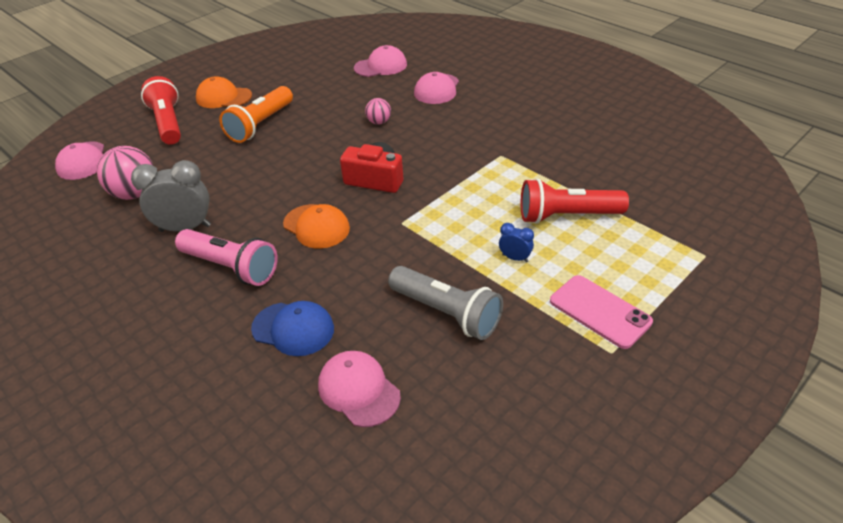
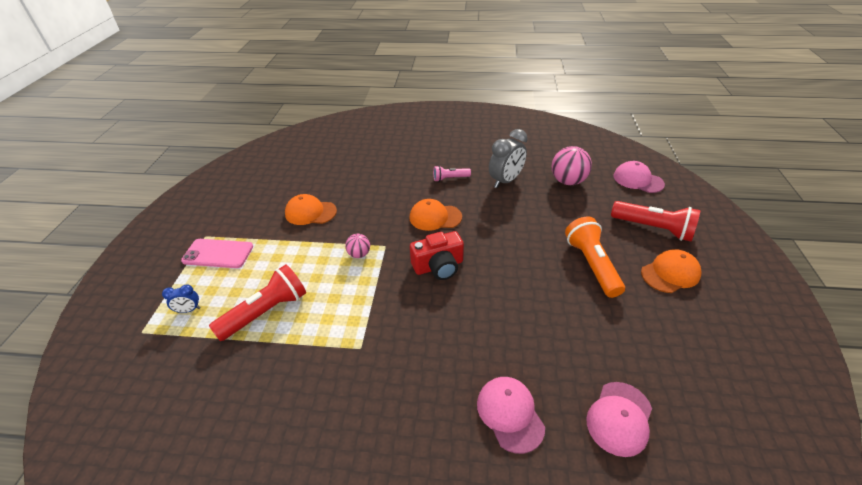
camera: 140 degrees right, 0 degrees up
pink flashlight [175,229,278,286] -> pink flashlight [433,166,471,182], size x0.55
blue cap [251,301,334,356] -> none
pink cap [318,351,401,427] -> none
pink ball [365,98,391,125] -> pink ball moved to [345,234,370,258]
grey flashlight [388,266,503,340] -> orange cap [285,194,337,225]
blue clock [499,223,534,262] -> blue clock moved to [162,284,201,313]

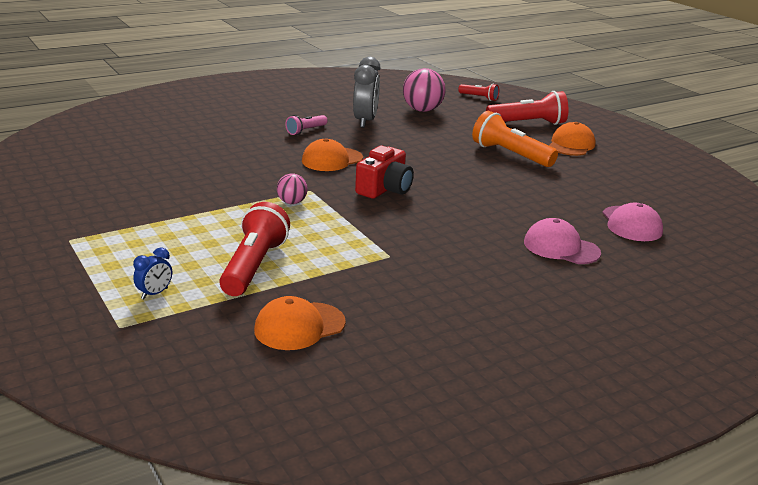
camera: 40 degrees left, 15 degrees down
pink phone [181,239,253,268] -> none
orange cap [285,194,337,225] -> orange cap moved to [254,296,346,350]
pink cap [614,161,665,193] -> red flashlight [458,84,499,101]

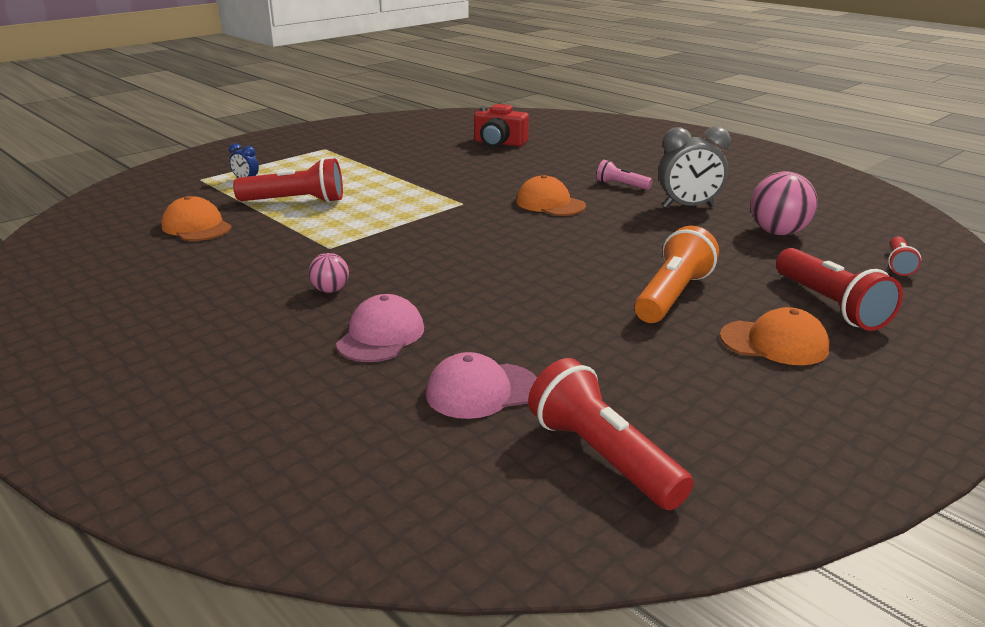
camera: 80 degrees right, 0 degrees up
pink ball [277,173,308,204] -> pink ball moved to [308,253,349,293]
red camera [355,146,414,199] -> red camera moved to [474,104,529,148]
none -> red flashlight [528,358,694,510]

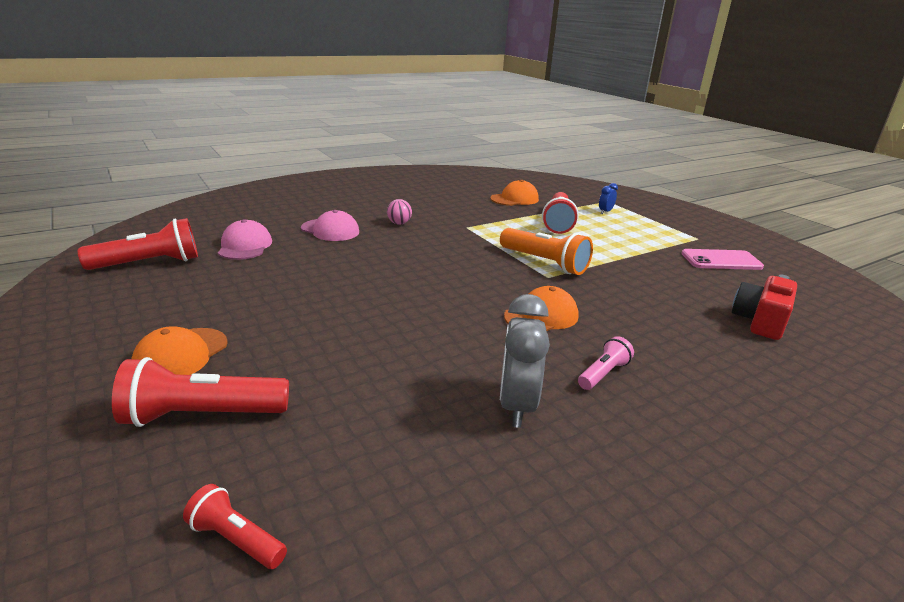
camera: 100 degrees right, 0 degrees up
orange flashlight [634,226,719,323] -> orange flashlight moved to [500,228,593,275]
pink ball [750,171,818,235] -> none
none -> pink phone [681,249,764,270]

